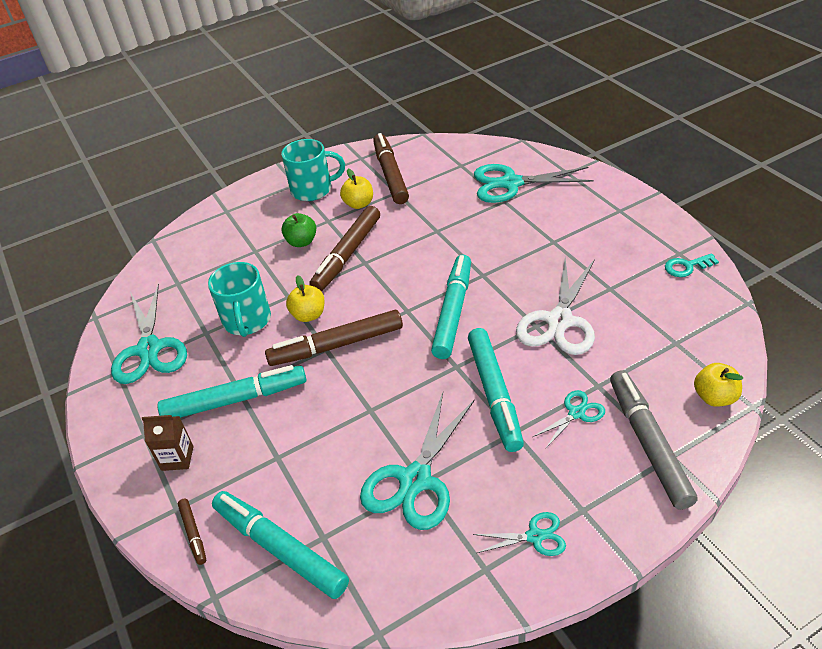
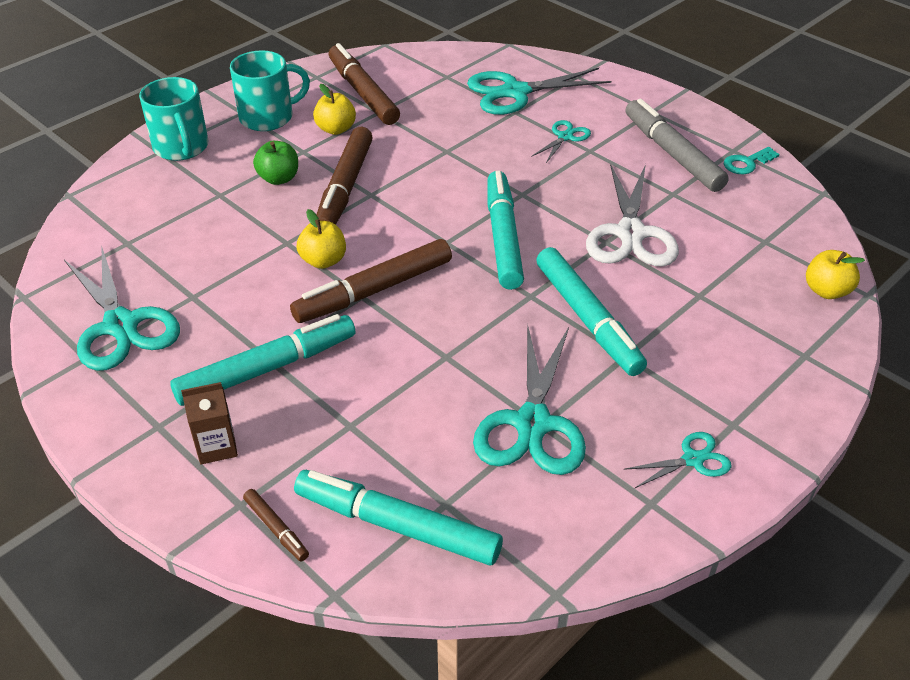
camera: 20 degrees left, 0 degrees up
turquoise mug [208,262,271,337] -> turquoise mug moved to [139,77,209,161]
turquoise scissors [533,390,605,448] -> turquoise scissors moved to [531,120,591,163]
grey marker [610,370,698,510] -> grey marker moved to [625,99,729,192]

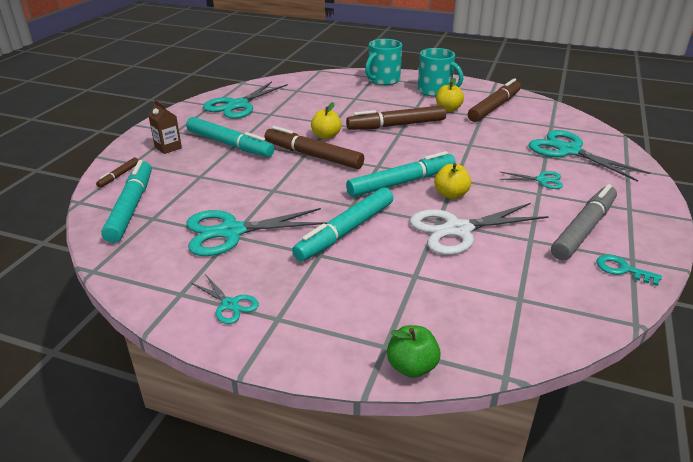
camera: 65 degrees right, 10 degrees down
green apple [253,141,298,185] -> green apple moved to [387,325,441,378]
yellow apple [806,250,865,299] -> yellow apple moved to [434,163,471,199]

